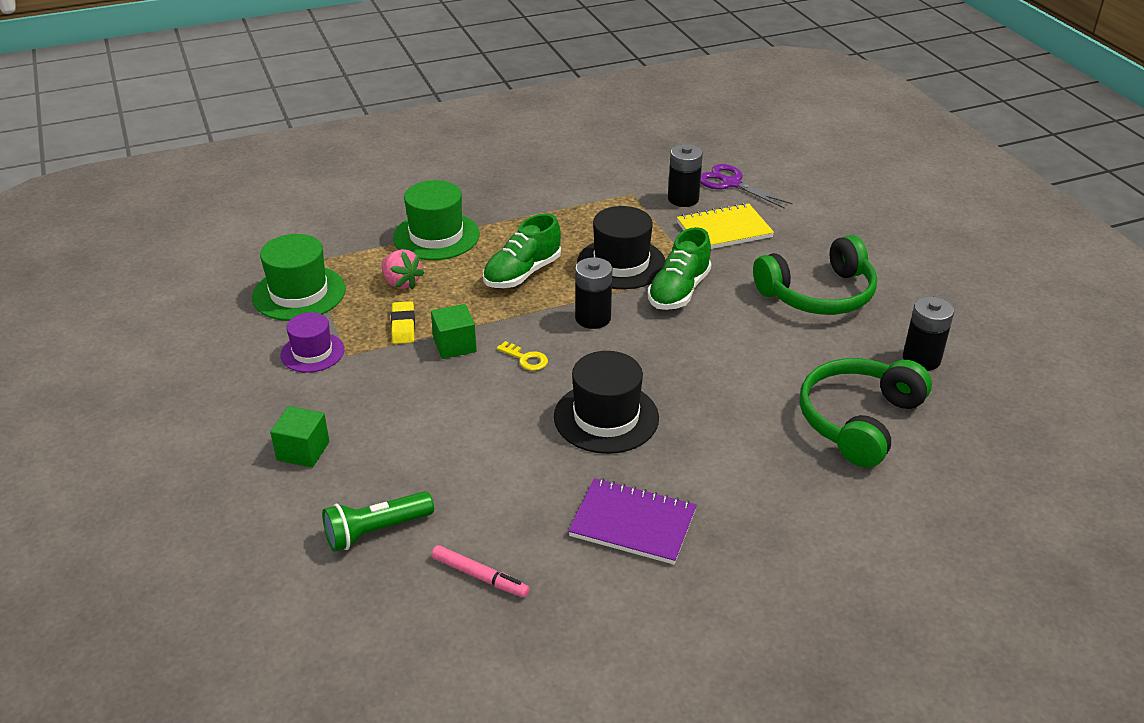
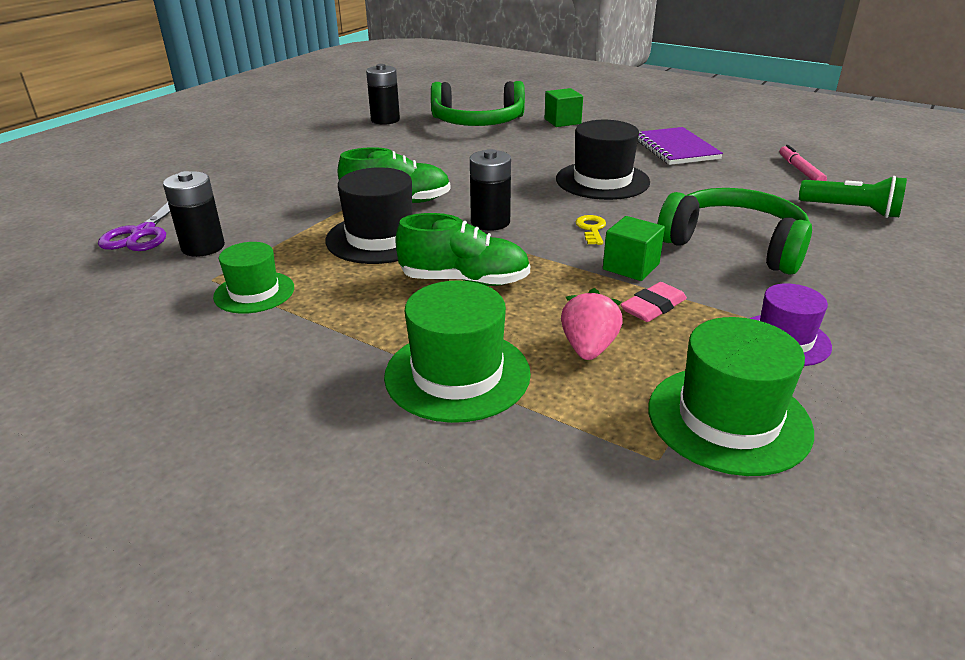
camera: 125 degrees left, 5 degrees down
green cube [270,406,329,468] -> green cube moved to [545,88,583,127]
yellow eraser [391,301,415,344] -> pink eraser [621,282,687,322]
yellow notebook [677,203,774,249] -> none
green headphones [753,235,877,315] -> green headphones moved to [657,188,812,275]
none -> green hat [213,242,294,314]

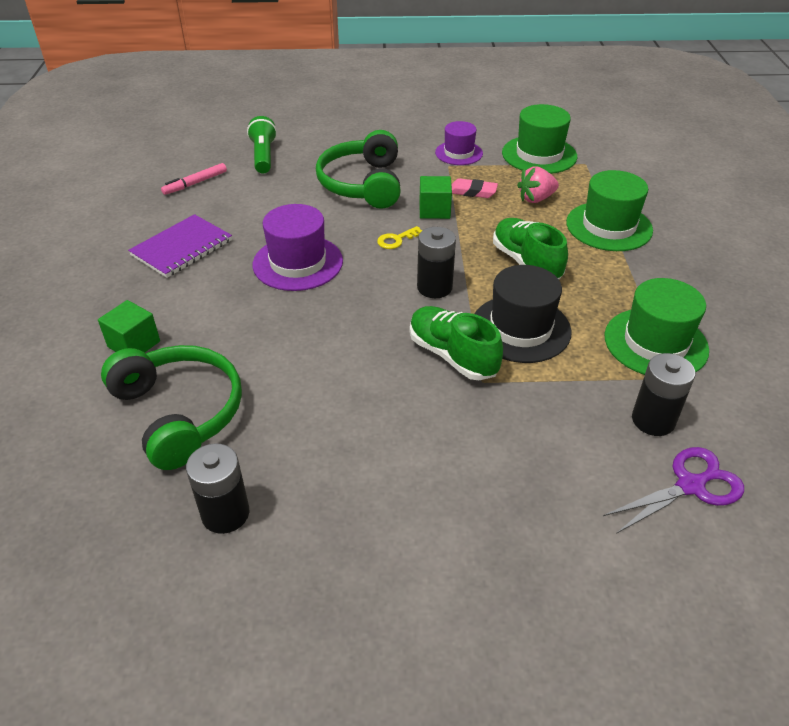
camera: 125 degrees left, 10 degrees up
green hat [213,242,294,314] -> green hat [604,278,709,375], size x1.56
black hat [556,120,650,200] -> purple hat [253,204,343,291]

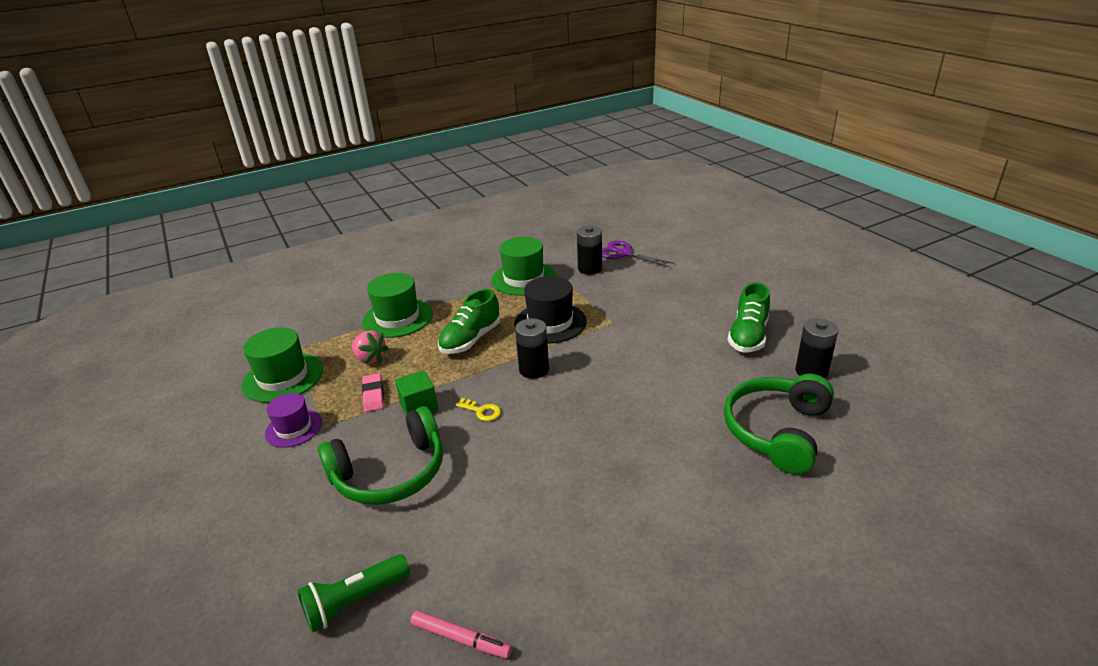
camera: 115 degrees left, 10 degrees down
green cube [98,300,160,352] -> none
purple notebook [128,214,232,278] -> none
purple hat [253,204,343,291] -> none
green shoe [410,306,503,380] -> green shoe moved to [728,282,770,352]

